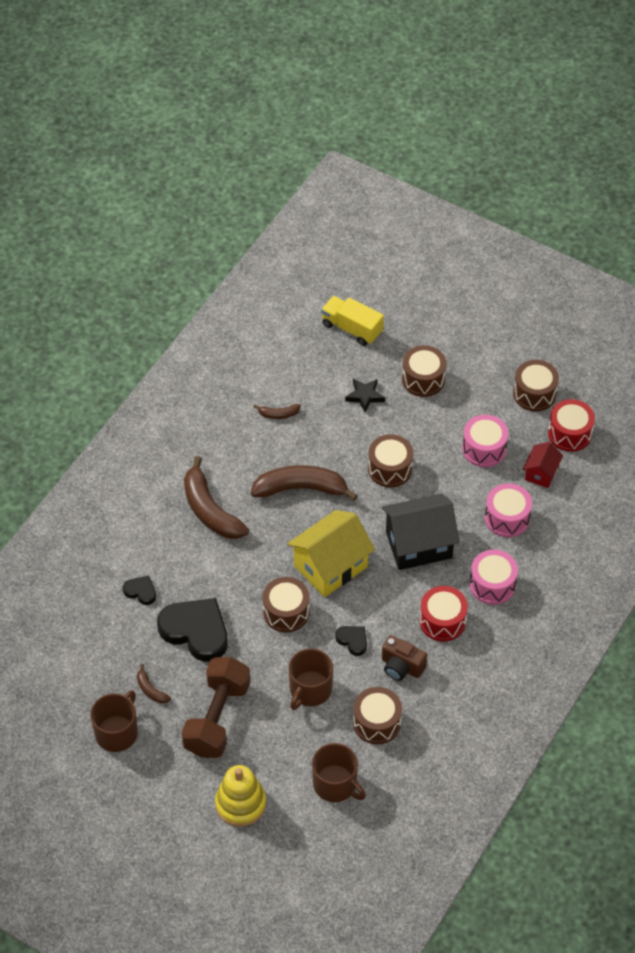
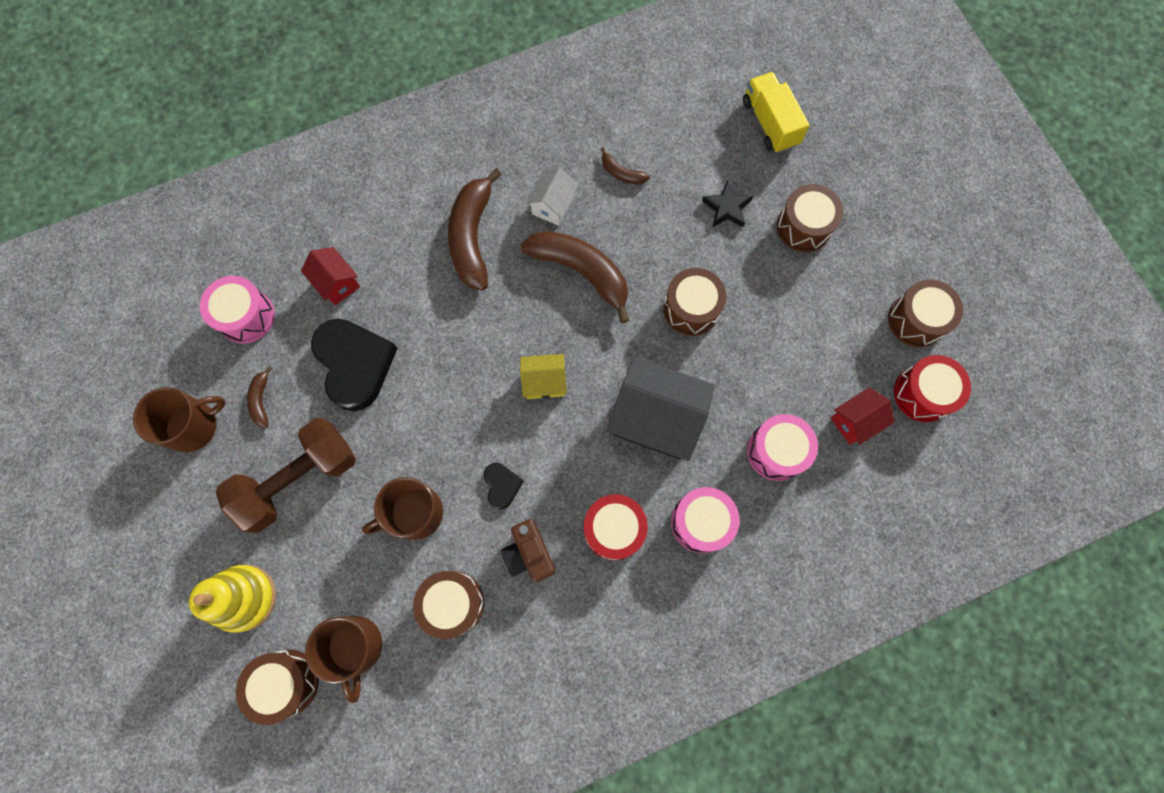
camera: 35 degrees right, 20 degrees up
black heart [123,576,156,605] -> red house [301,247,360,305]
brown drum [263,577,309,632] -> brown drum moved to [236,649,319,725]
yellow house [287,510,375,597] -> yellow house [520,354,567,399], size x0.53
pink drum [462,415,508,467] -> pink drum moved to [200,276,275,344]
none -> white house [526,167,578,226]

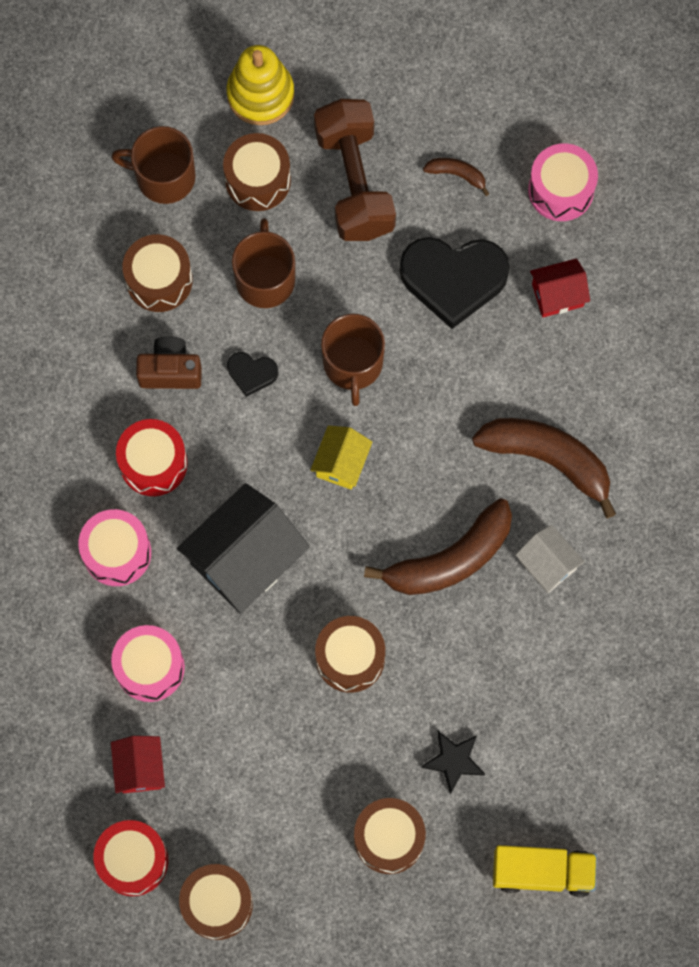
camera: 115 degrees right, 0 degrees up
brown mug [133,387,226,452] -> brown mug moved to [321,314,385,406]
brown drum [236,649,319,725] -> brown drum moved to [223,133,291,211]
brown banana [601,147,650,184] -> none

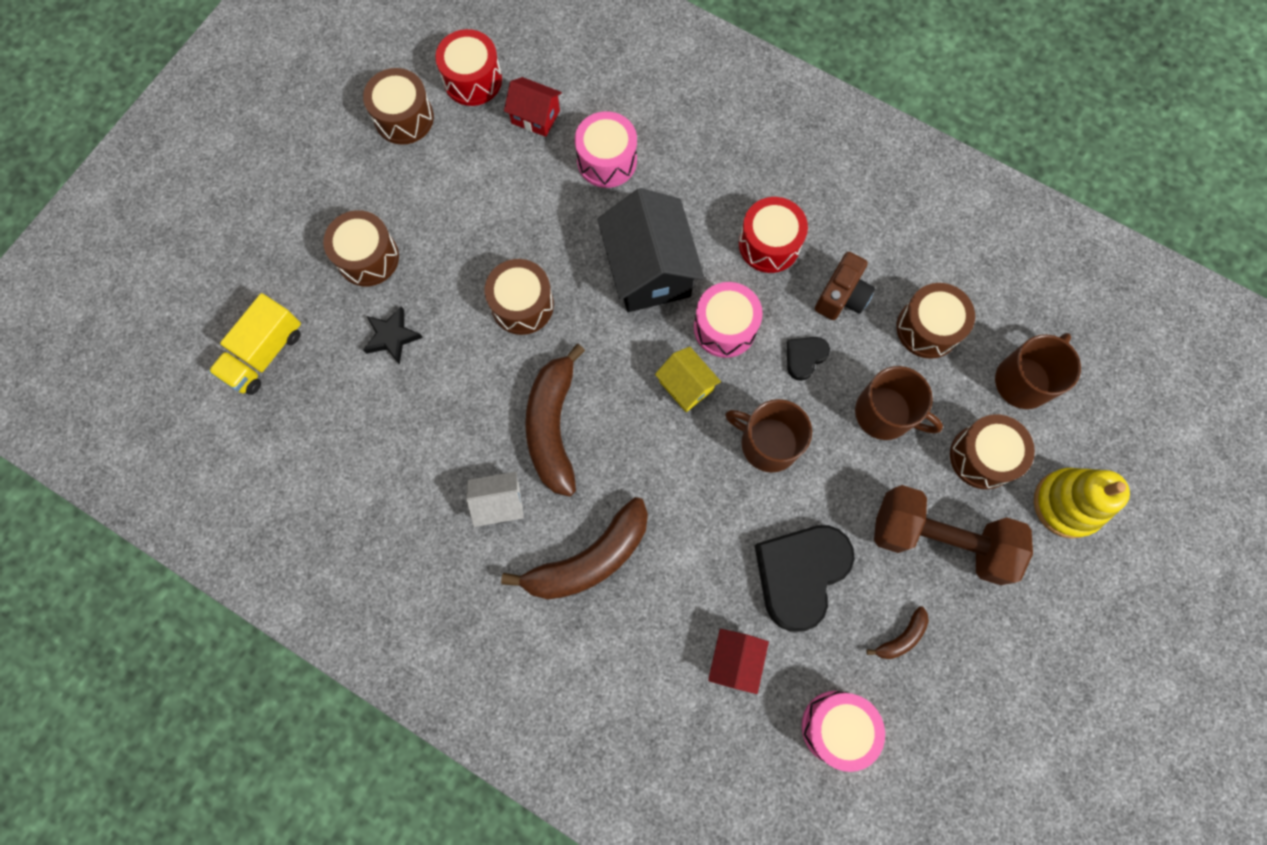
camera: 120 degrees right, 0 degrees up
pink drum [78,509,151,586] -> pink drum moved to [694,282,763,358]

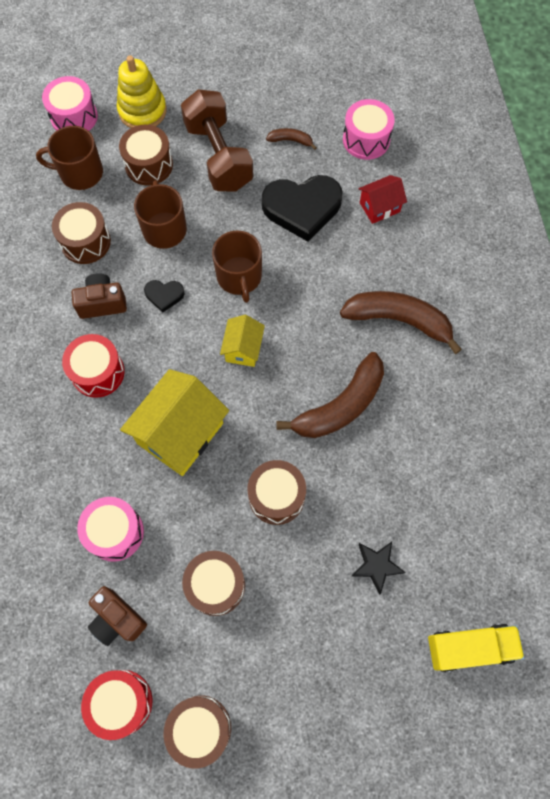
camera: 130 degrees left, 5 degrees down
brown drum [323,210,399,286] -> brown drum moved to [182,551,245,616]
white house [466,472,524,527] -> none
red house [504,77,562,137] -> brown camera [88,586,147,646]
black house [597,188,705,312] -> yellow house [120,369,229,476]
pink drum [694,282,763,358] -> pink drum moved to [42,76,98,131]

